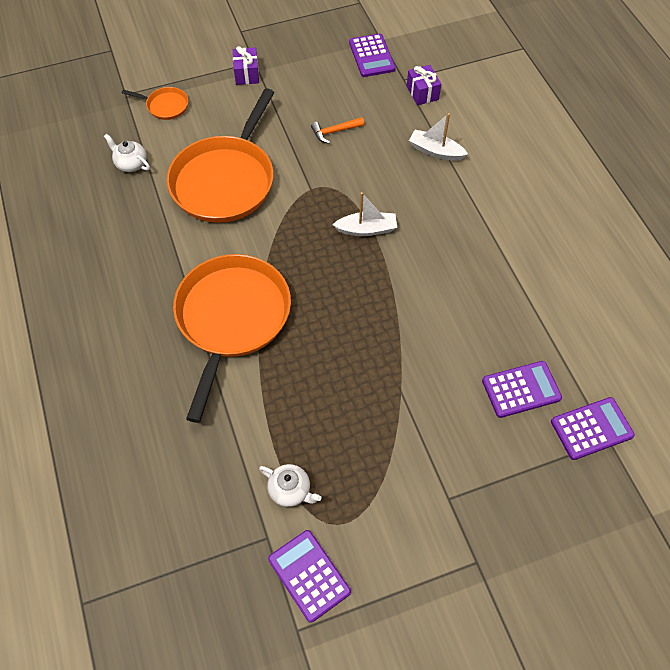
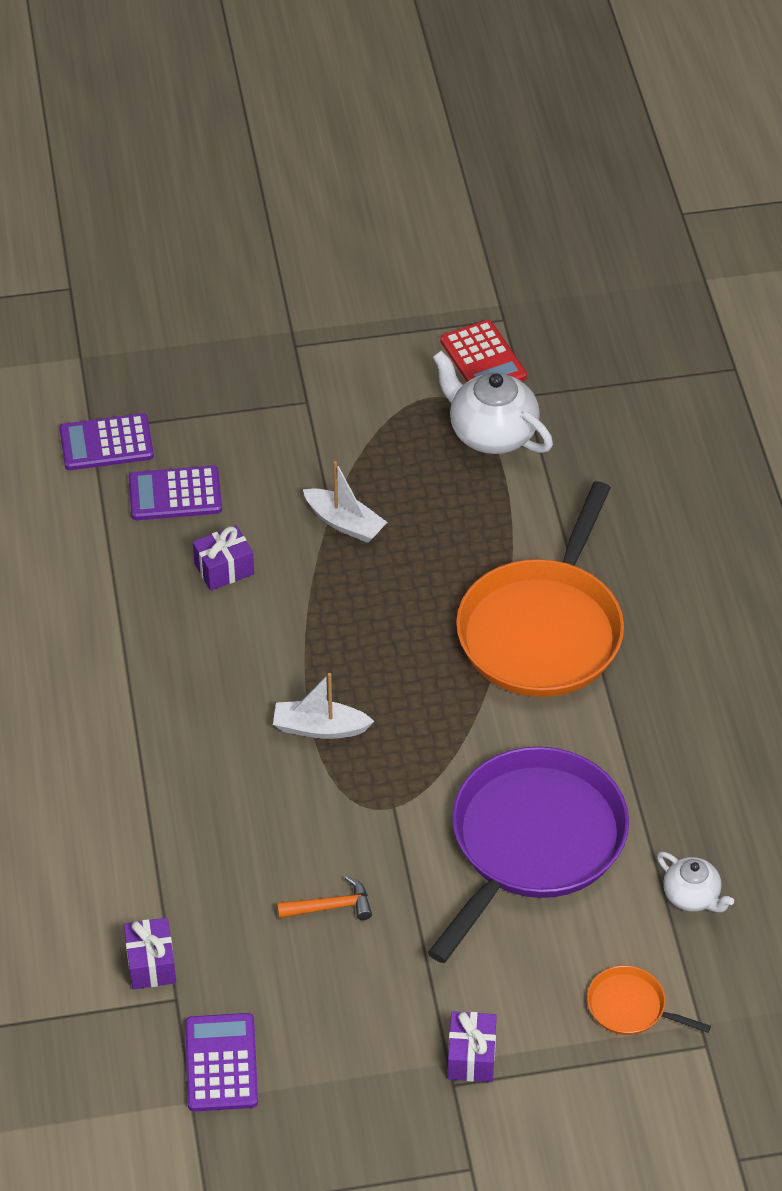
camera: 170 degrees left, 10 degrees down
orange pan [167,88,275,223] -> purple pan [428,747,629,963]
white teapot [259,464,322,507] -> white teapot [433,351,553,454], size x1.75
purple calculator [268,530,351,623] -> red calculator [440,320,527,382]
white boat [409,113,468,161] -> white boat moved to [303,461,387,543]
none -> purple gift [193,525,254,591]

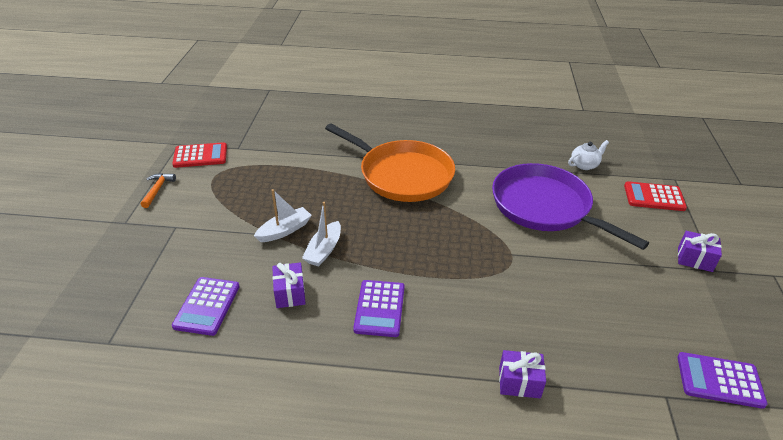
camera: 75 degrees left, 10 degrees down
purple calculator [59,413,154,470] -> purple calculator moved to [353,280,404,337]
purple gift [124,918,176,989] -> purple gift moved to [499,350,546,398]
white boat [273,673,374,739] -> white boat moved to [302,202,341,267]
orange hammer [277,876,372,920] -> orange hammer moved to [141,173,176,208]
white teapot [433,351,553,454] -> none
orange pan [587,966,711,1035] -> red calculator [624,181,687,211]

